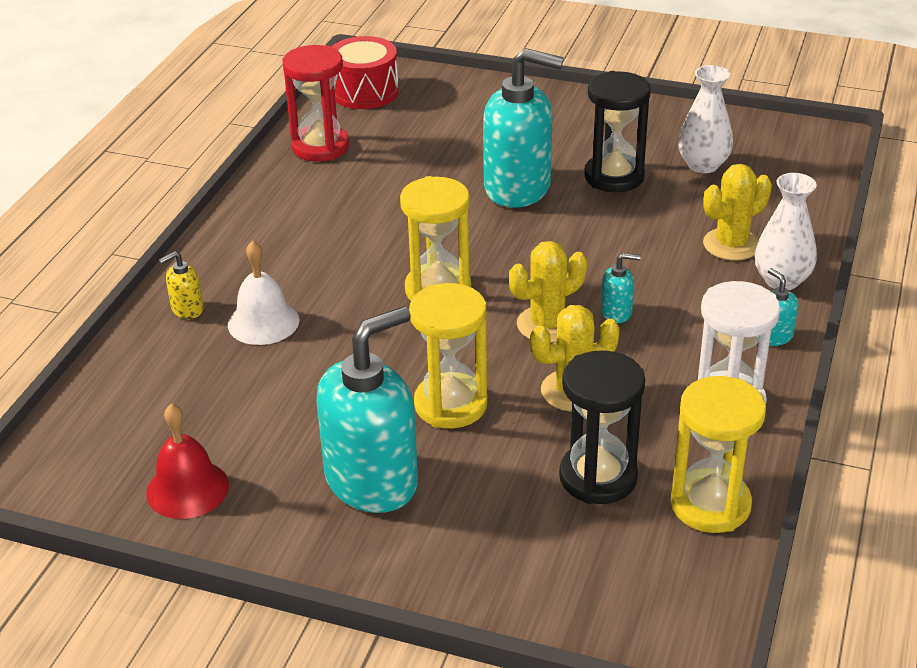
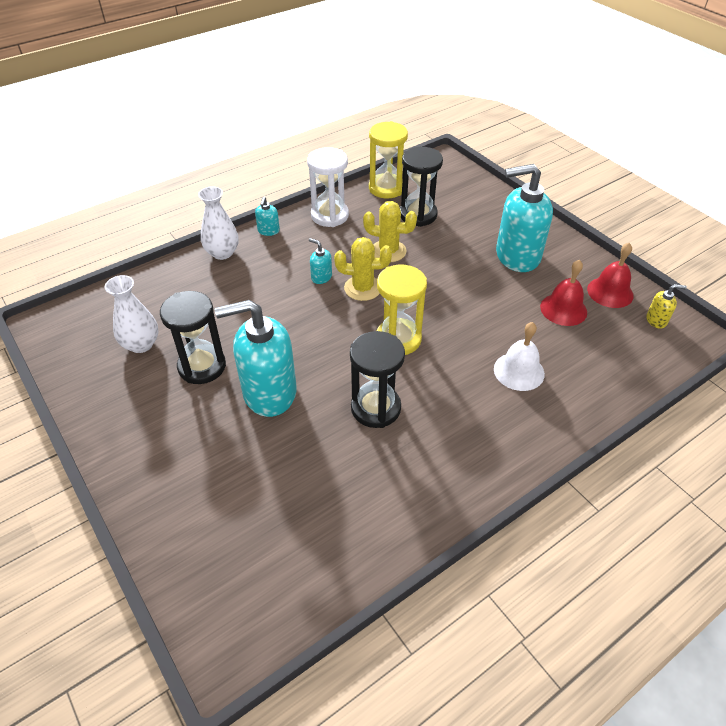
camera: 145 degrees left, 10 degrees up
yellow soap dispenser [159,251,204,319] -> yellow soap dispenser moved to [647,284,687,329]
red hourglass [283,45,349,162] -> none
red drum [331,36,399,109] -> none
yellow hourglass [409,283,487,428] -> none
turquoise soap dispenser [483,48,564,208] -> turquoise soap dispenser turned 60 degrees counterclockwise [215,300,297,417]
yellow cactus [703,164,772,261] -> none
none -> black hourglass [350,331,405,428]
none -> red bell [540,260,587,326]

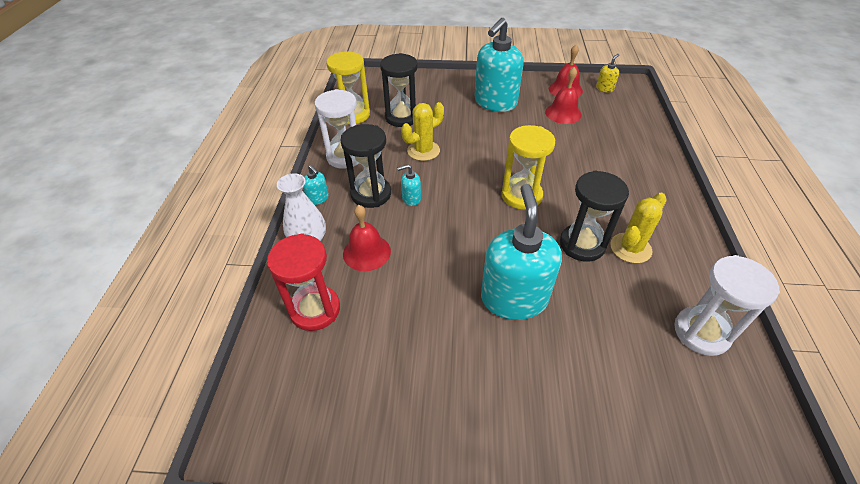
camera: 50 degrees left, 0 degrees up
white vase [105,275,158,353] -> none
black hourglass [160,291,226,384] -> black hourglass moved to [340,124,391,208]
turquoise soap dispenser [215,300,297,417] -> turquoise soap dispenser turned 150 degrees clockwise [481,184,562,320]
yellow cactus [334,237,392,301] -> yellow cactus moved to [610,193,667,263]
white bell [494,322,545,391] -> none
none -> red hourglass [267,233,340,331]
none -> red bell [343,205,391,271]
none -> white hourglass [674,255,780,356]

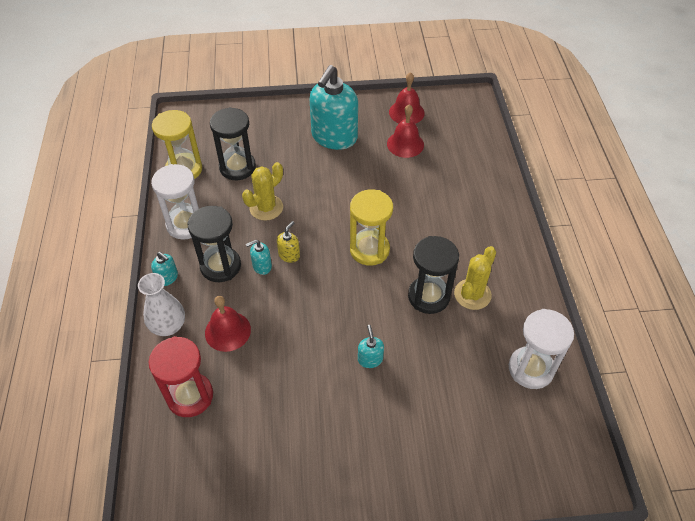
camera: 10 degrees left, 5 degrees up
turquoise soap dispenser [481,184,562,320] -> turquoise soap dispenser [358,325,384,368], size x0.42
yellow soap dispenser [596,54,619,93] -> yellow soap dispenser moved to [277,221,300,263]

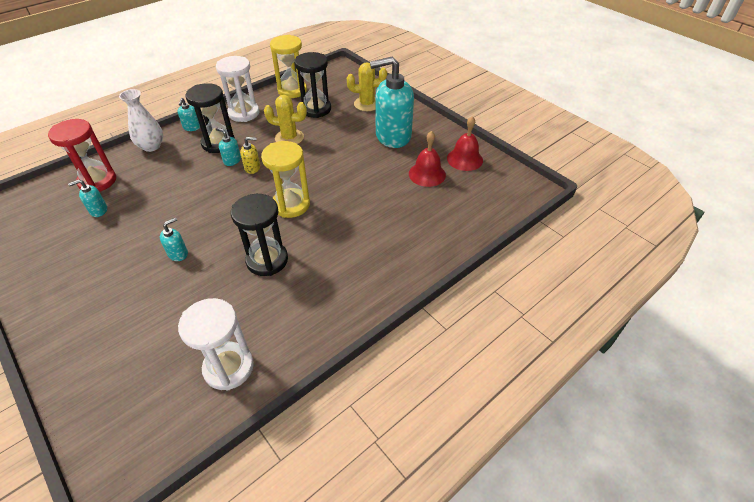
camera: 55 degrees right, 5 degrees down
red bell [205,296,251,352] -> none
yellow cactus [454,246,496,310] -> yellow cactus moved to [347,62,387,111]
none -> turquoise soap dispenser [68,180,107,217]

